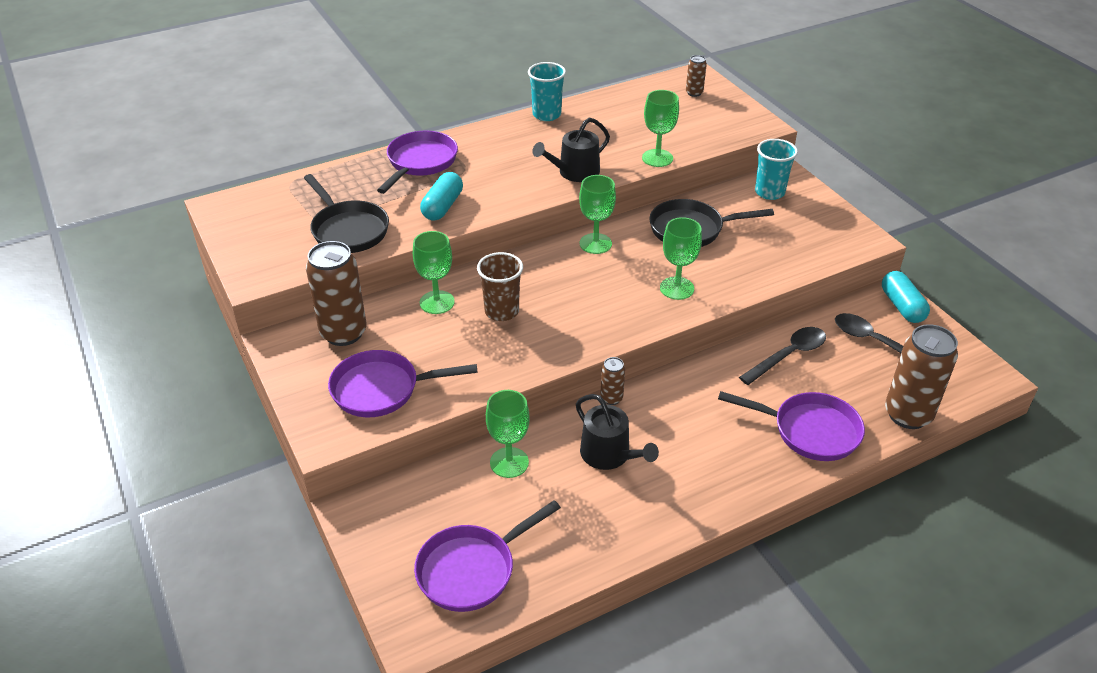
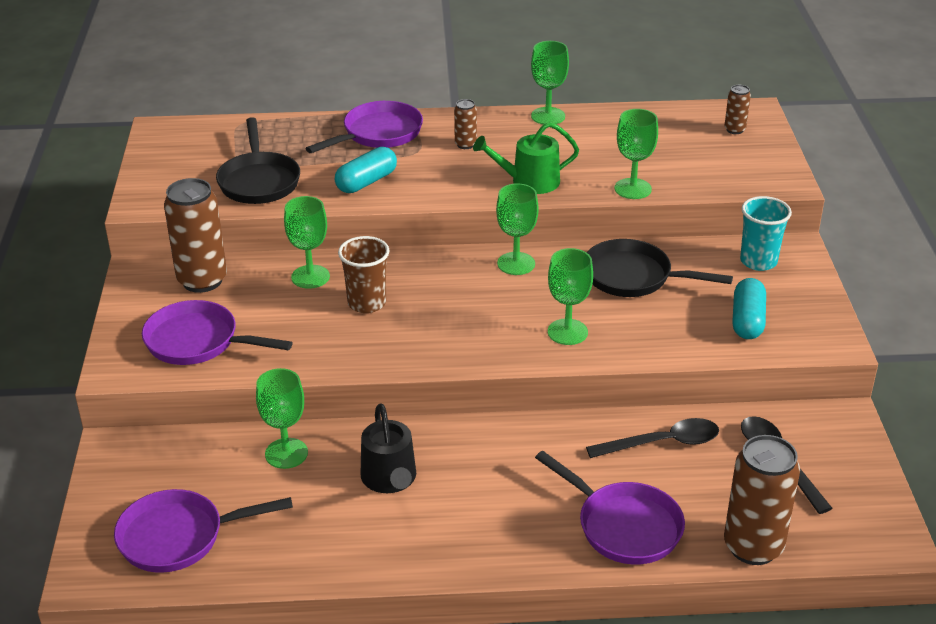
camera: 25 degrees right, 5 degrees down
turquoise cup [528,62,566,121] -> green goblet [531,41,569,125]
black watering can [532,118,610,182] -> green watering can [473,122,579,194]
brown can [600,357,625,405] -> brown can moved to [454,99,477,149]
turquoise capsule [882,271,930,323] -> turquoise capsule moved to [732,278,766,339]

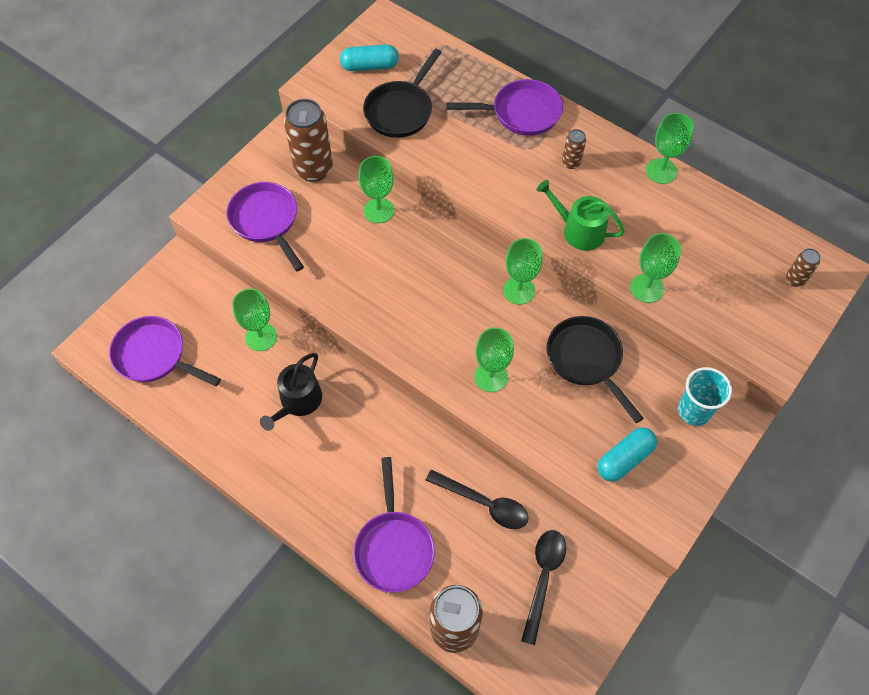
camera: 40 degrees right, 25 degrees up
turquoise capsule [335,147,397,193] -> turquoise capsule moved to [340,44,399,71]
brown cup [338,236,390,313] -> none

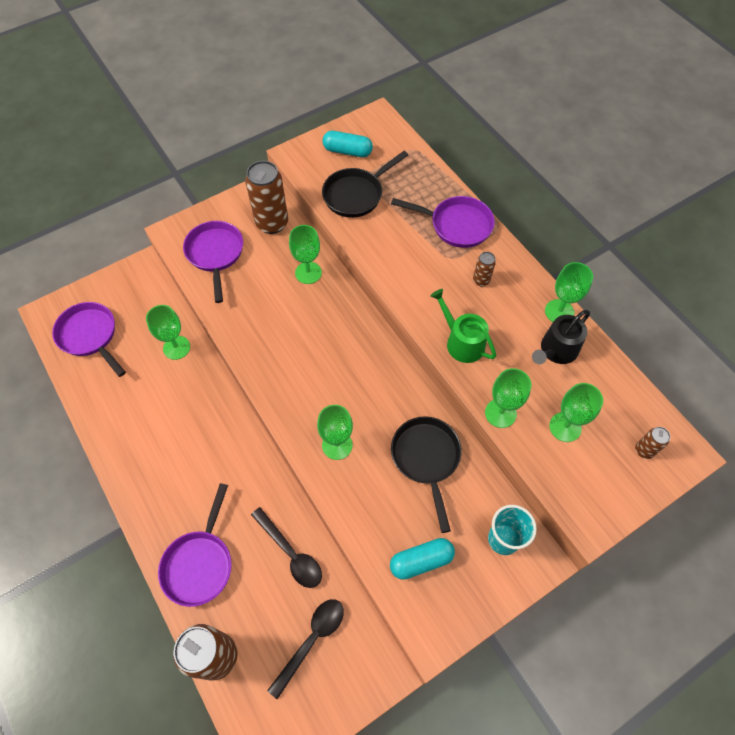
camera: 20 degrees right, 0 degrees up
black watering can [260,353,322,431] -> black watering can moved to [532,310,590,364]
green goblet [503,238,543,305] -> green goblet moved to [549,383,603,442]

